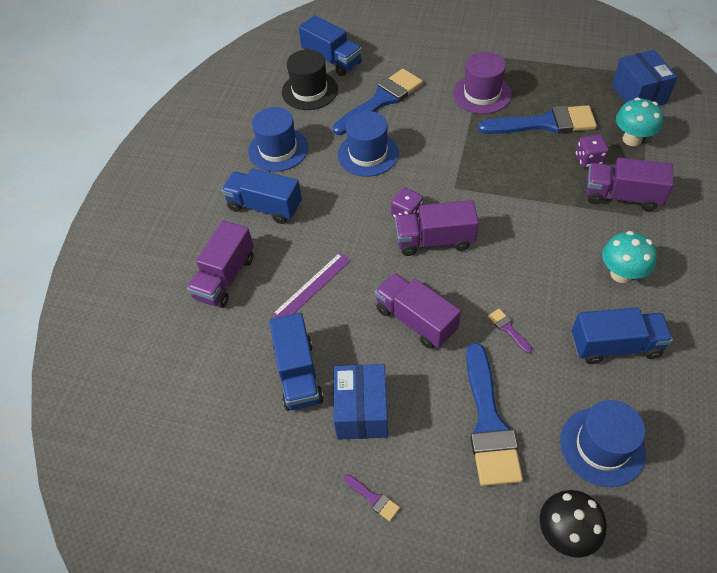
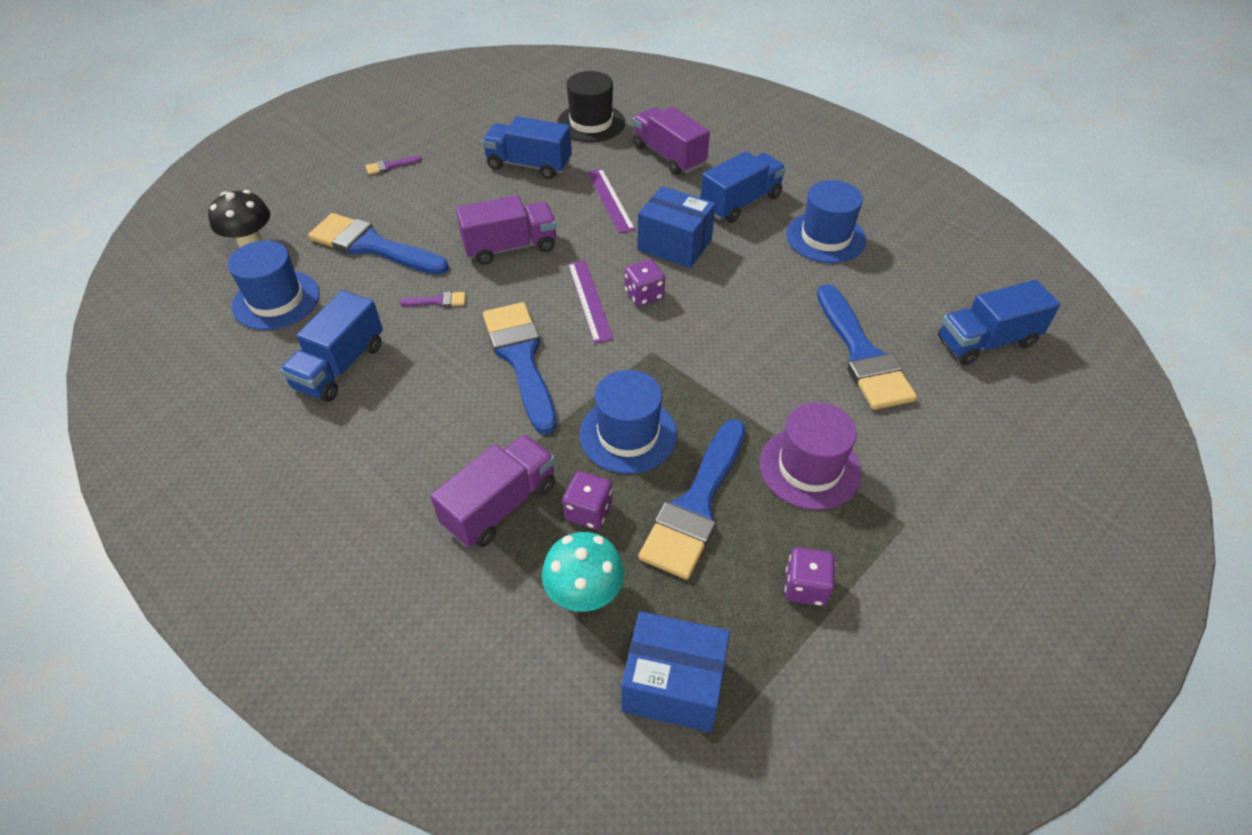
camera: 115 degrees right, 5 degrees down
black hat [282,49,338,110] -> black hat moved to [557,71,625,142]
blue box [333,364,388,440] -> blue box moved to [637,186,715,268]
blue hat [338,111,399,177] -> blue hat moved to [579,370,677,474]
purple truck [395,200,479,256] -> purple ruler [568,260,613,343]
turquoise mushroom [602,231,657,283] -> none
none -> blue brush [483,302,557,434]
none -> purple dice [785,547,835,606]

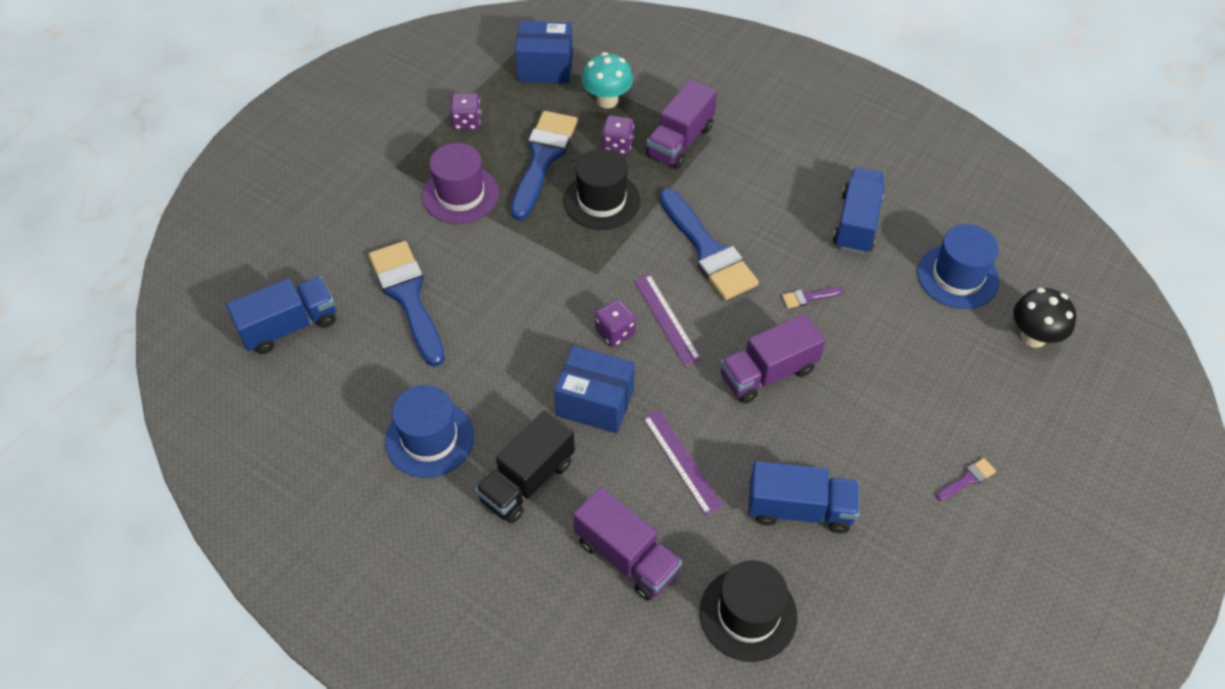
camera: 170 degrees right, 5 degrees up
blue brush [308,213,449,275] -> none
blue hat [579,370,677,474] -> black hat [564,149,640,230]
blue truck [700,151,786,223] -> black truck [475,410,575,523]

